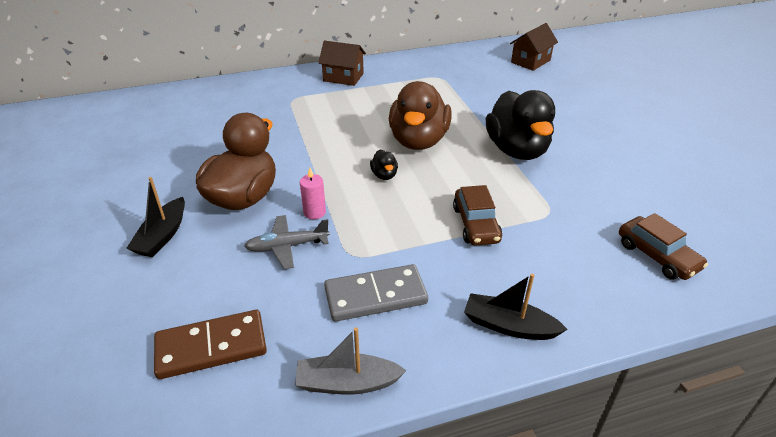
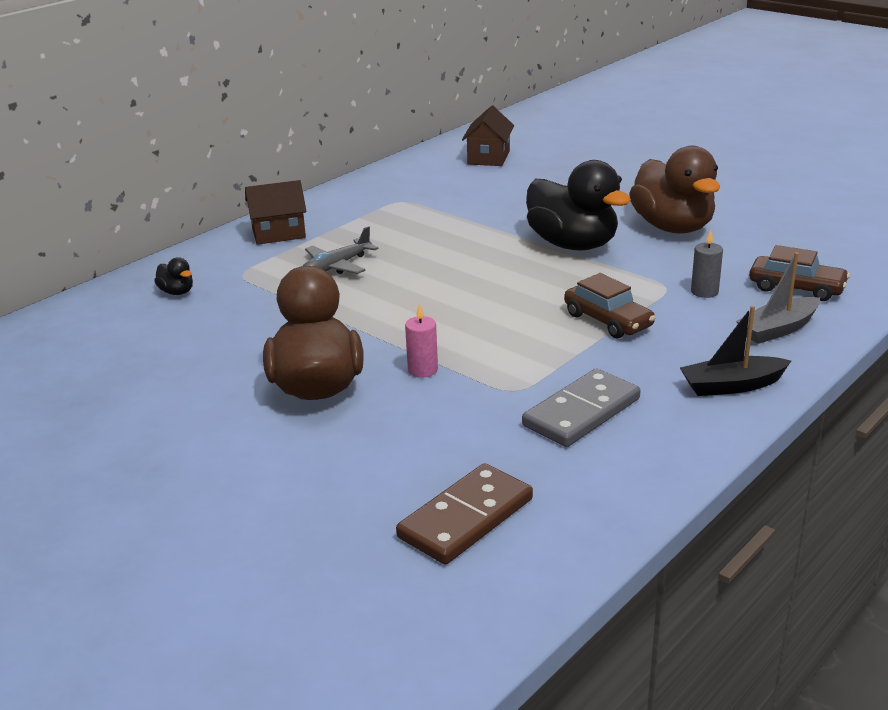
camera: 30 degrees left, 10 degrees down
black boat [126,177,185,257] -> none
grey plane [245,215,330,269] -> grey plane moved to [303,226,379,274]
grey boat [295,327,407,395] -> grey boat moved to [736,252,820,344]
black duck [370,150,398,180] -> black duck moved to [154,257,193,295]
brown duck [389,81,452,150] -> brown duck moved to [629,146,720,234]
none -> grey candle [691,230,723,298]

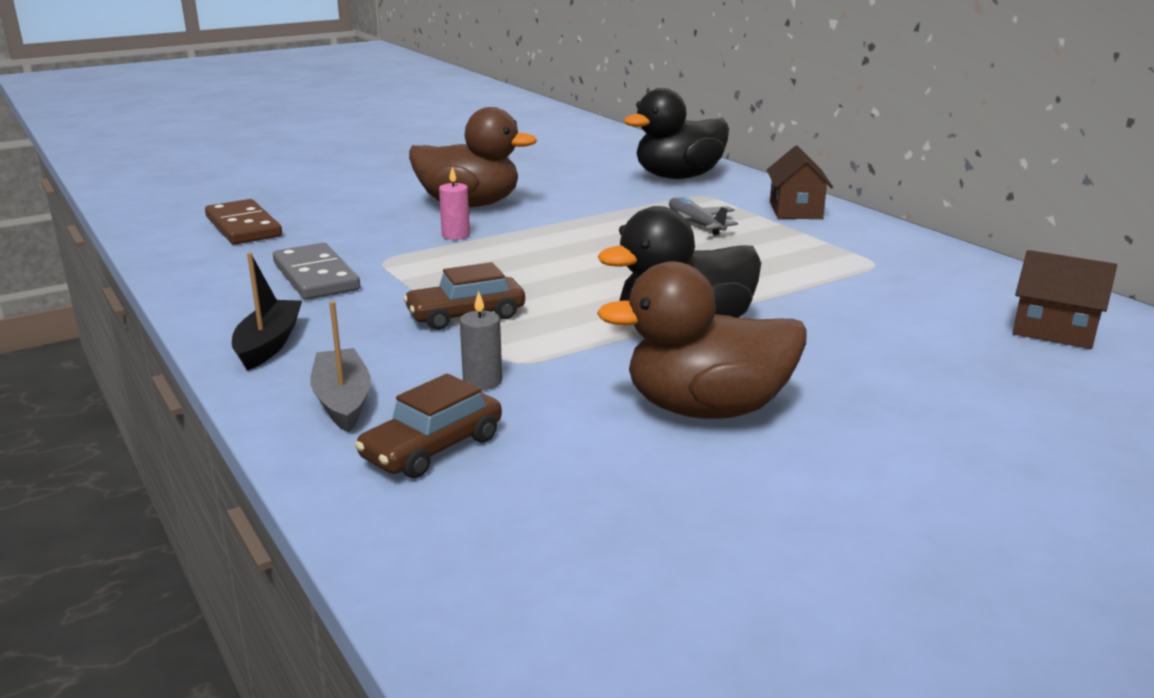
camera: 105 degrees right, 5 degrees down
black duck [154,257,193,295] -> black duck [624,88,729,179], size x2.44

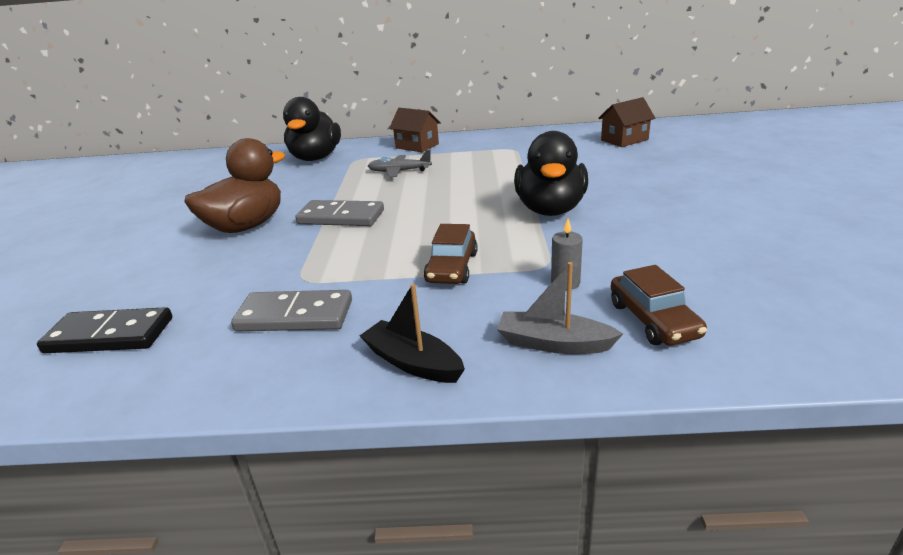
camera: 55 degrees left, 5 degrees up
brown domino [205,199,282,245] -> black domino [37,307,172,353]
pink candle [439,167,470,240] -> none
brown duck [597,261,807,419] -> none
none -> grey domino [295,200,384,226]

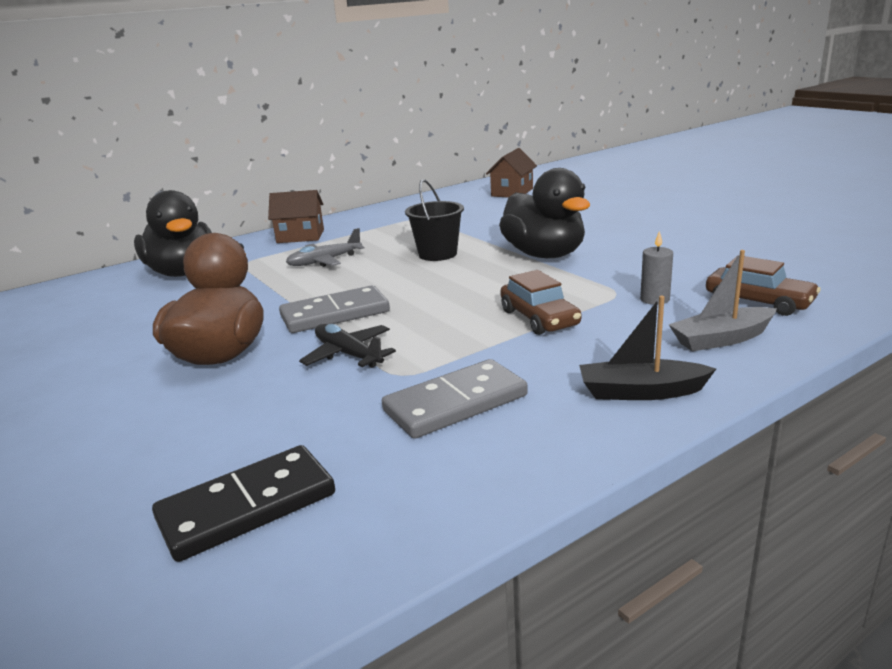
camera: 35 degrees left, 5 degrees down
none -> black plane [299,324,396,368]
none -> black bucket [405,179,464,261]

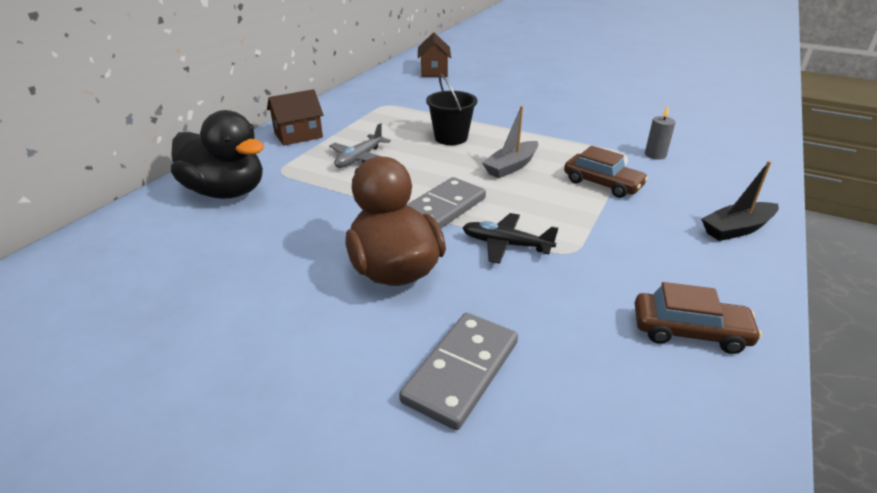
camera: 30 degrees left, 10 degrees up
black domino [152,445,335,562] -> none
grey domino [382,359,528,439] -> grey domino moved to [399,312,518,430]
black duck [499,168,590,258] -> none
grey boat [668,250,777,352] -> grey boat moved to [482,106,538,178]
brown car [706,255,821,316] -> brown car moved to [635,282,762,354]

